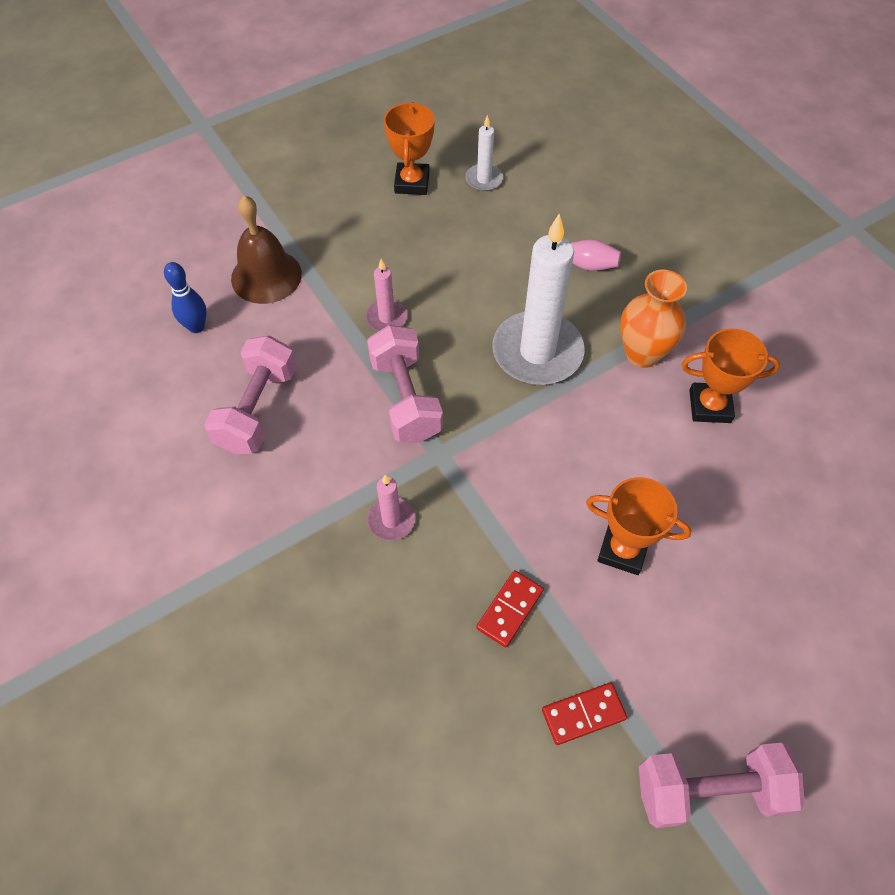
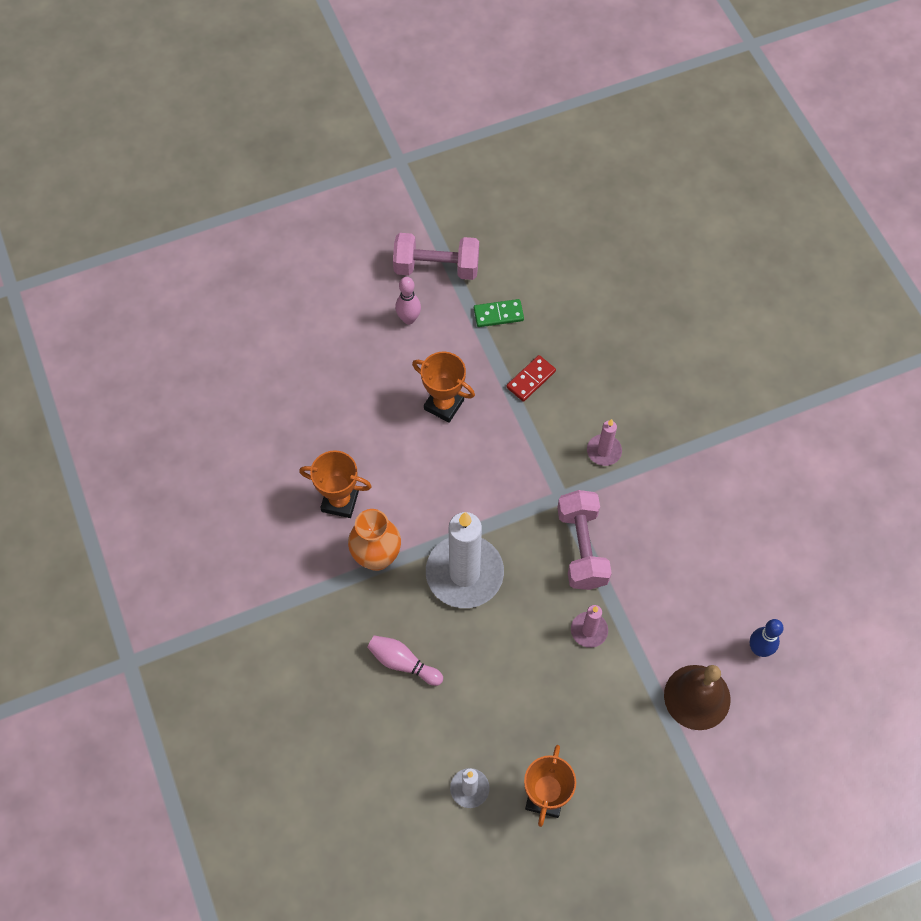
camera: 170 degrees left, 5 degrees up
pink dumbbell [204,335,297,454] -> none
red domino [542,683,627,745] -> green domino [474,299,524,327]
none -> pink bowling pin [395,277,421,324]

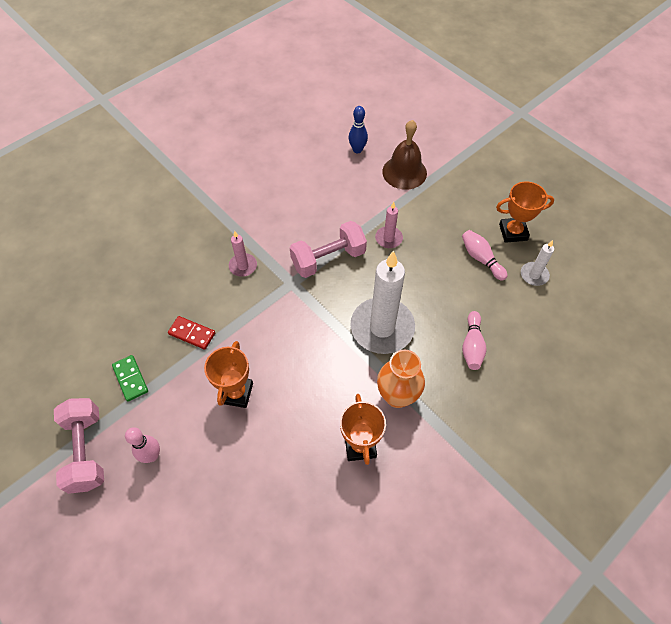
camera: 110 degrees left, 5 degrees down
none -> pink bowling pin [462,230,508,281]

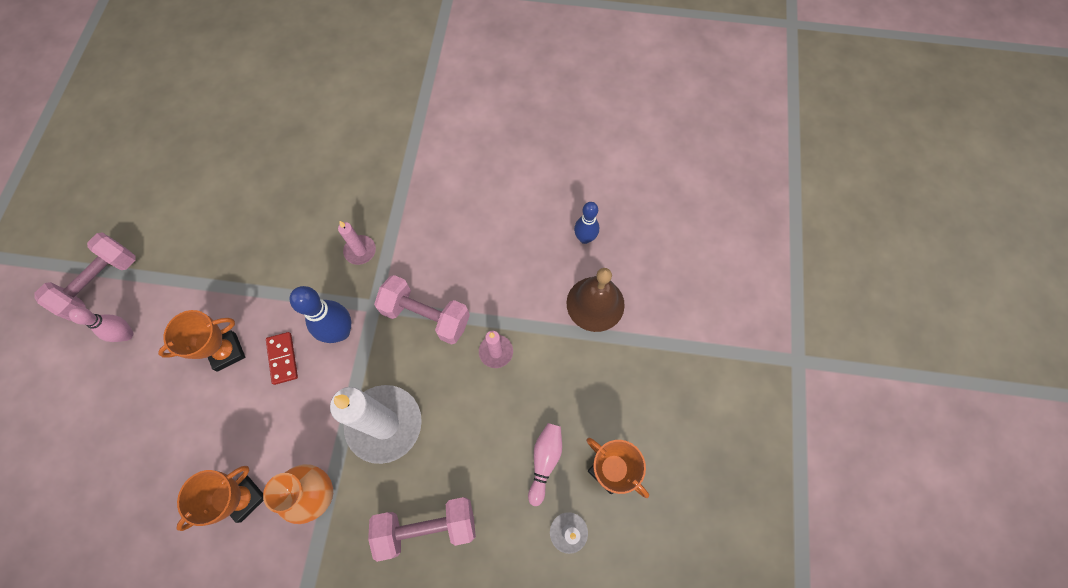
camera: 50 degrees right, 10 degrees up
green domino [112,355,148,401] -> none
red domino [168,316,215,350] -> red domino moved to [266,332,298,385]
pink bowling pin [462,311,487,370] -> pink dumbbell [368,497,476,562]
none -> blue bowling pin [289,286,351,343]

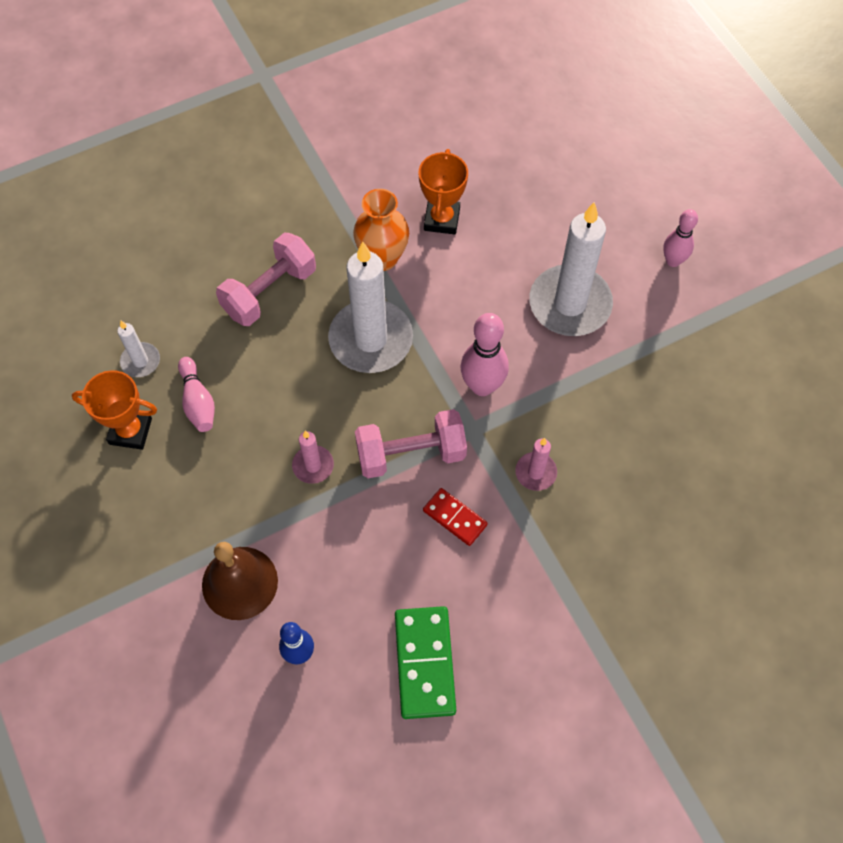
camera: 145 degrees right, 5 degrees down
pink dumbbell [34,232,136,321] -> none
orange trophy [158,310,245,372] -> white candle [530,202,613,336]
red domino [266,332,298,385] -> red domino moved to [423,488,488,546]
blue bowling pin [289,286,351,343] -> pink bowling pin [461,313,509,396]
none -> green domino [395,606,456,719]

